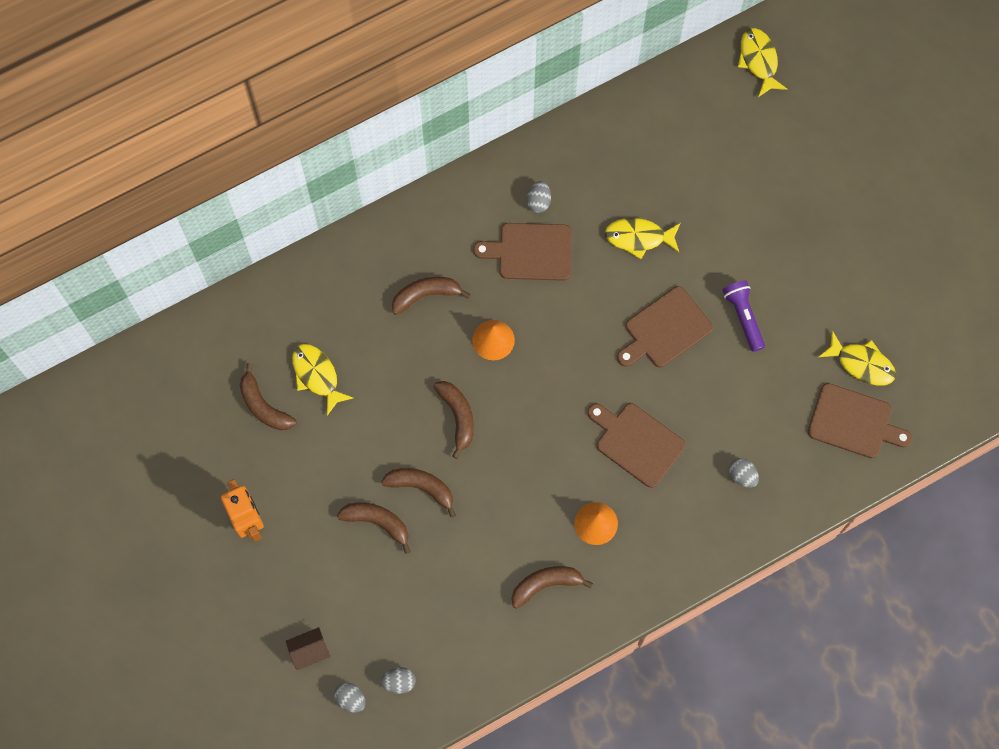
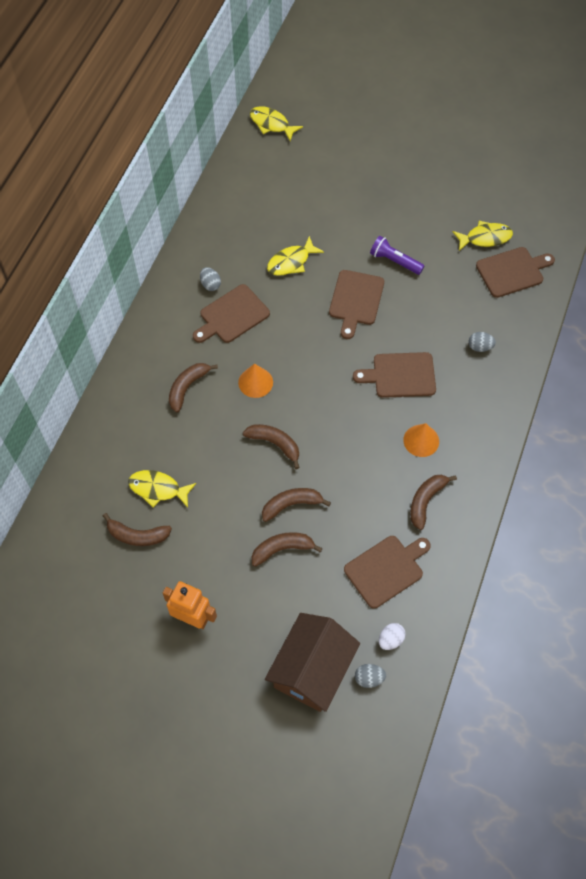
camera: 40 degrees left, 10 degrees down
brown house [286,627,330,670] -> brown house [265,613,360,712], size x2.33
grey egg [381,667,416,694] -> white egg [379,623,406,650]
none -> brown cutting board [344,536,431,608]

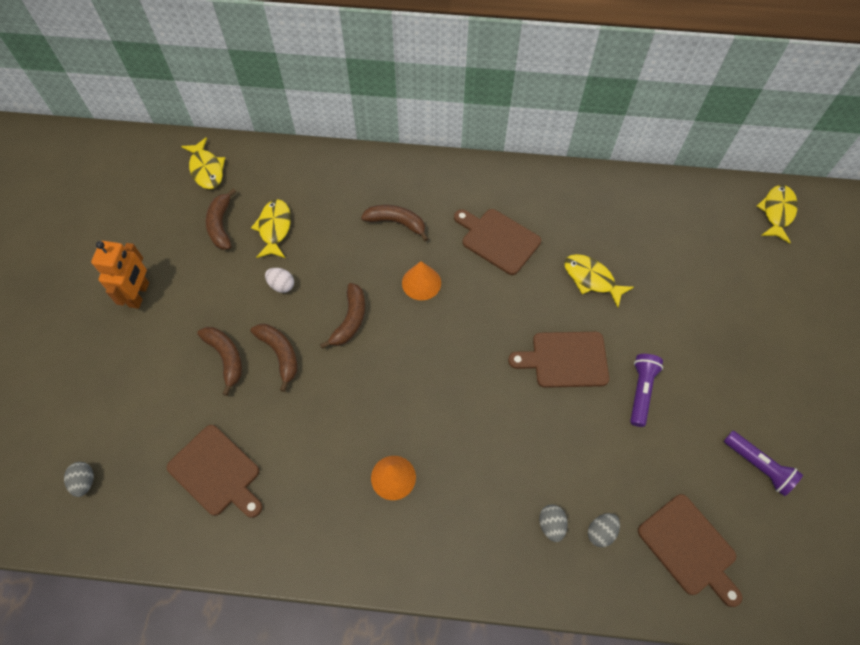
camera: 75 degrees right, 0 degrees up
grey egg [200,267,221,291] -> grey egg moved to [588,513,620,547]
brown house [265,613,360,712] -> none
brown cutting board [353,352,436,398] -> none
white egg [379,623,406,650] -> white egg moved to [265,268,294,293]
brown banana [410,475,457,530] -> none
yellow fish [453,221,513,251] -> yellow fish moved to [181,137,225,189]
none -> purple flashlight [724,431,803,496]

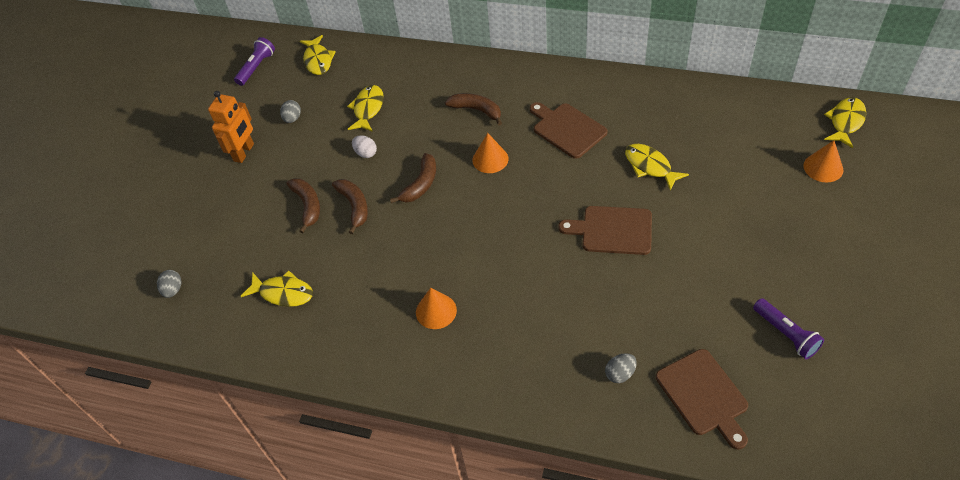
camera: 15 degrees right, 10 degrees down
brown cutting board [167,425,263,518] -> yellow fish [240,271,313,307]
brown banana [206,189,236,250] -> none
grey egg [539,504,568,542] -> grey egg moved to [280,100,301,123]
purple flashlight [630,354,663,427] -> purple flashlight moved to [234,37,275,86]
none -> orange cone [804,140,843,183]

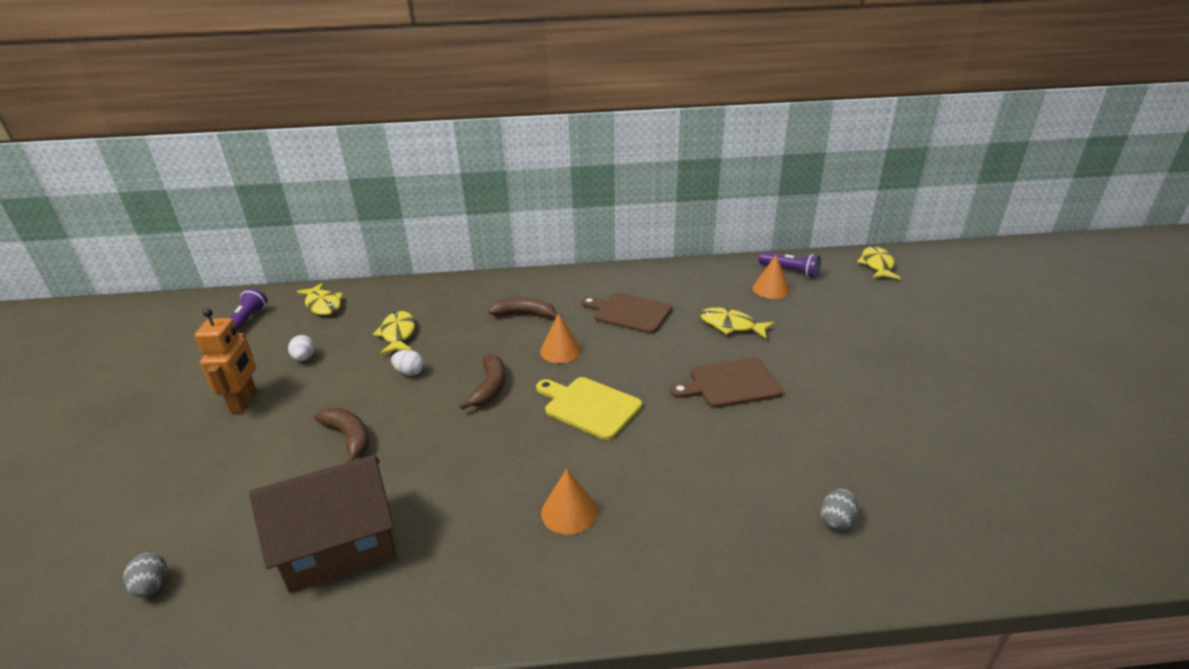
camera: 25 degrees left, 20 degrees down
yellow fish [240,271,313,307] -> brown house [249,455,396,593]
grey egg [280,100,301,123] -> white egg [288,335,315,361]
brown banana [332,179,368,234] -> none
brown cutting board [656,349,748,450] -> none
purple flashlight [753,298,824,359] -> purple flashlight moved to [759,252,821,278]
orange cone [804,140,843,183] -> orange cone moved to [753,255,790,299]
none -> yellow cutting board [536,377,642,440]

